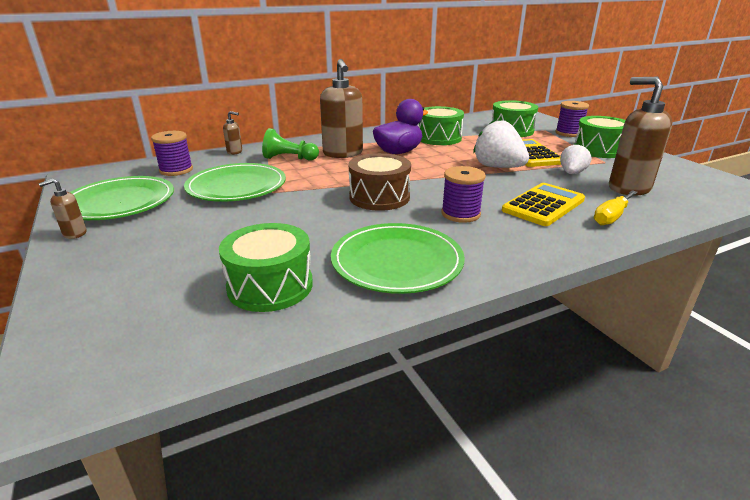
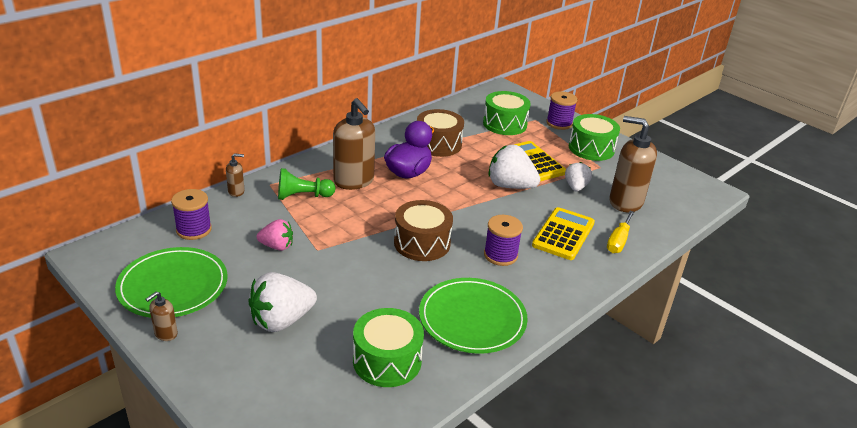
camera: 20 degrees left, 5 degrees up
green plate [184,163,286,202] -> pink strawberry [257,219,293,251]
green drum [417,106,464,145] -> brown drum [417,109,464,157]
none -> white strawberry [248,272,317,332]

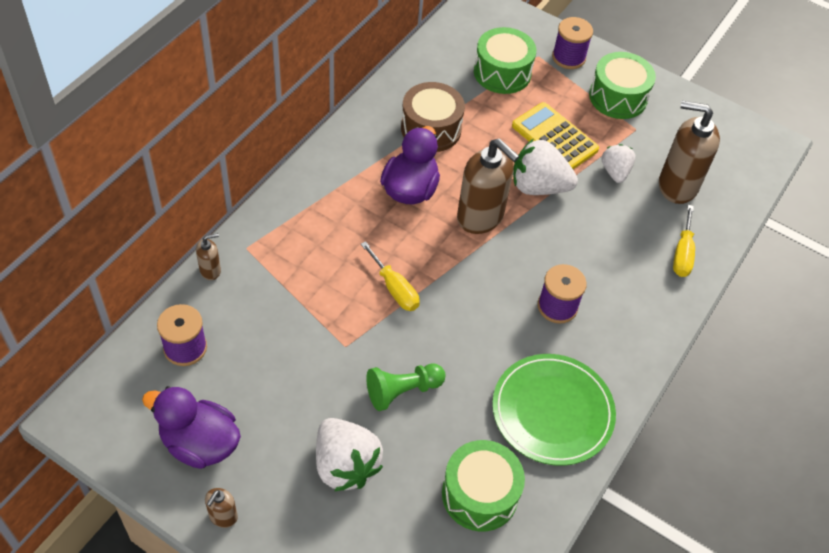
camera: 15 degrees left, 20 degrees up
green plate [115,247,228,318] -> purple duck [142,386,241,469]
white strawberry [248,272,317,332] -> white strawberry turned 75 degrees counterclockwise [316,418,383,491]
pink strawberry [257,219,293,251] -> none
green pawn [278,168,335,200] -> green pawn moved to [366,363,446,411]
brown soap dispenser [333,98,375,190] -> brown soap dispenser moved to [457,138,519,234]
brown drum [394,200,453,261] -> none
yellow calculator [532,207,595,260] -> none
none -> yellow screwdriver [361,241,420,311]

